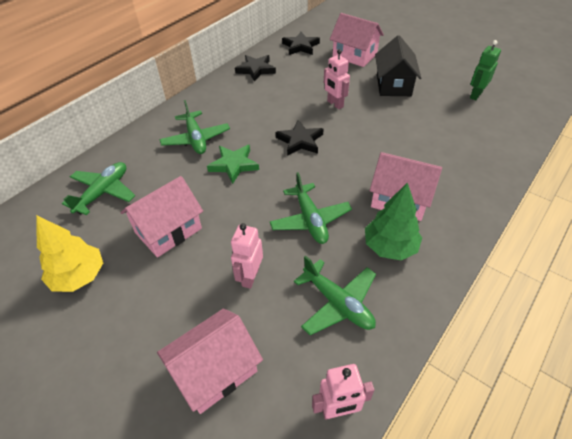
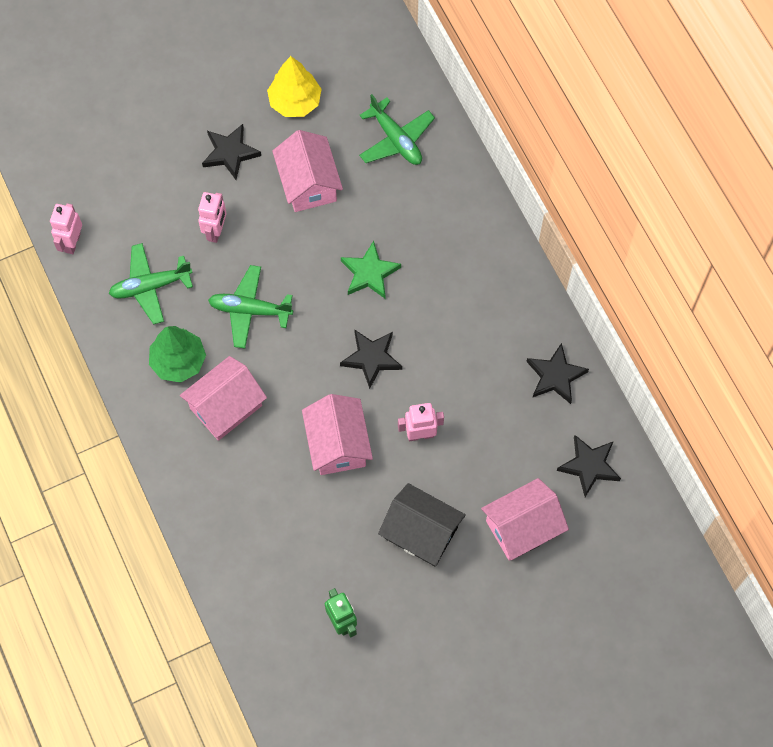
camera: 115 degrees right, 20 degrees up
pink house [157,308,263,414] -> pink house moved to [302,394,373,475]
green plane [159,100,230,154] -> none
pink robot [231,223,263,289] -> pink robot turned 60 degrees clockwise [198,192,226,243]
none -> black star [202,124,261,180]

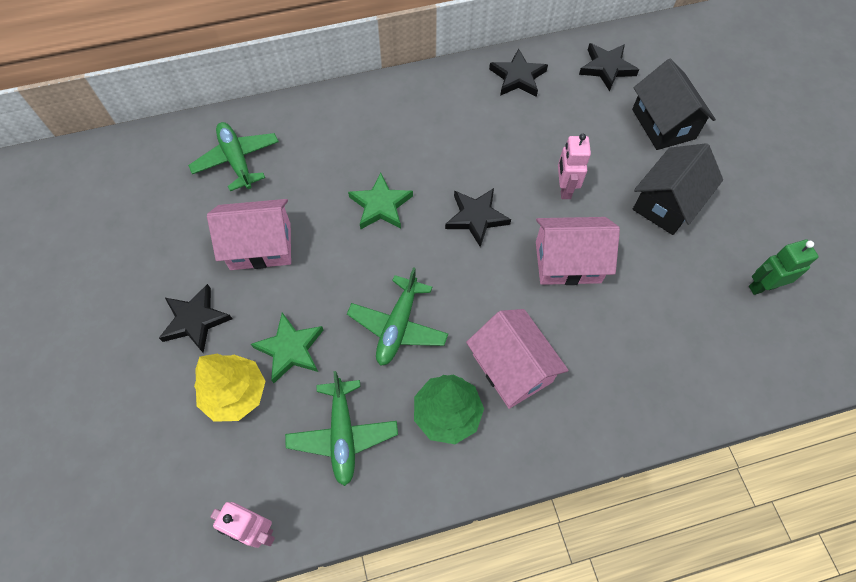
camera: 80 degrees left, 5 degrees down
pink robot [198,192,226,243] -> green star [251,312,323,383]
yellow tree [267,56,322,117] -> yellow tree moved to [194,354,266,422]
green plane [359,94,435,165] -> green plane turned 90 degrees counterclockwise [188,122,279,191]
pink house [481,478,569,561] -> black house [632,59,716,150]

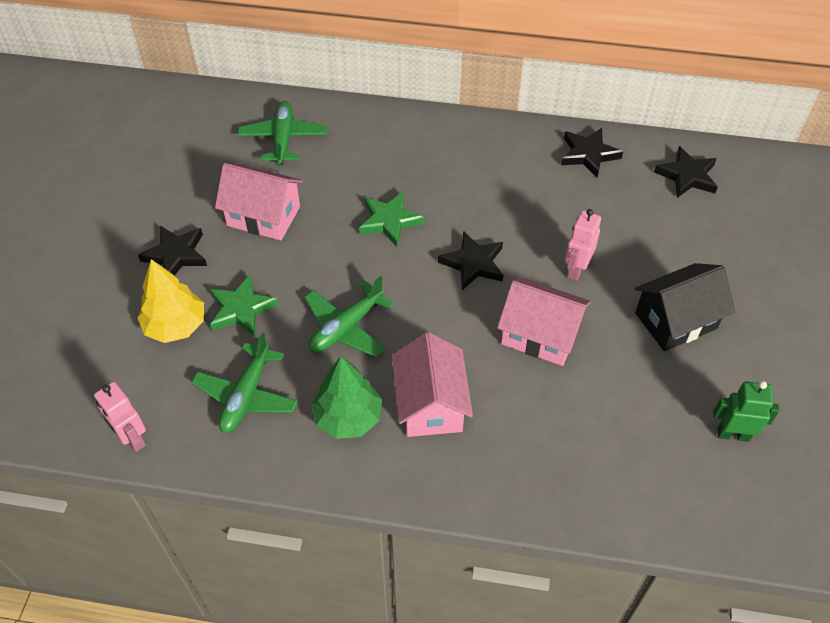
camera: 25 degrees right, 10 degrees down
black house [632,59,716,150] -> none

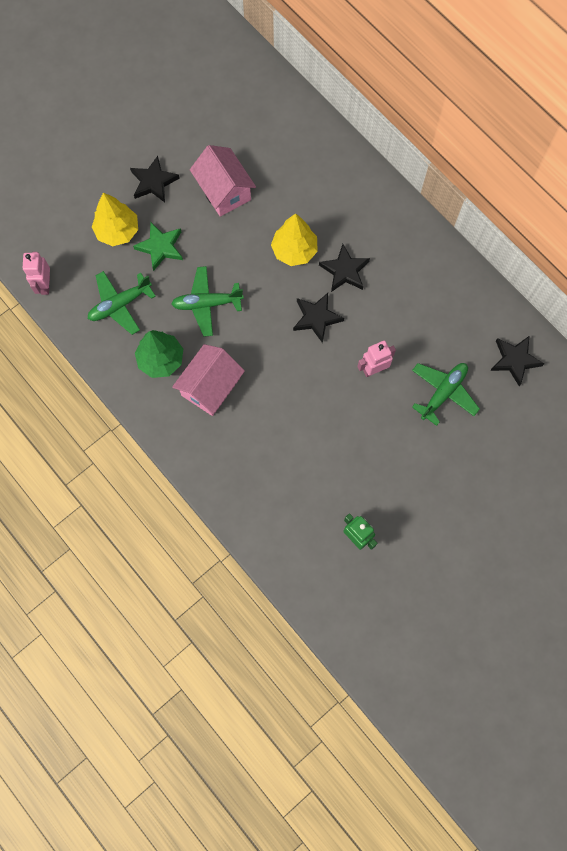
camera: 40 degrees right, 20 degrees up
green plane [238,101,327,165] -> green plane moved to [412,363,480,426]
green star [359,191,424,247] -> yellow tree [271,213,318,266]
pink house [497,277,591,366] -> none
black star [561,128,623,178] -> black star moved to [319,244,370,292]
black house [634,263,735,351] -> none

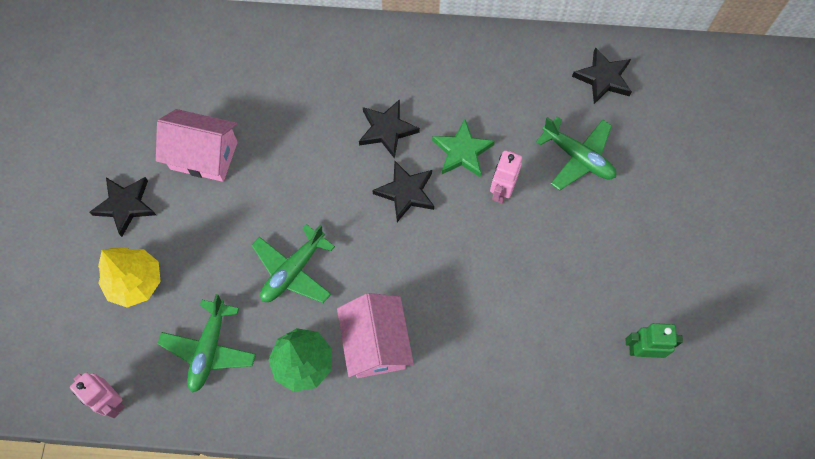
camera: 45 degrees left, 5 degrees down
green star [133,222,183,271] -> green star moved to [432,119,495,177]
yellow tree [271,213,318,266] -> none
green plane [412,363,480,426] -> green plane turned 135 degrees clockwise [536,116,616,190]

